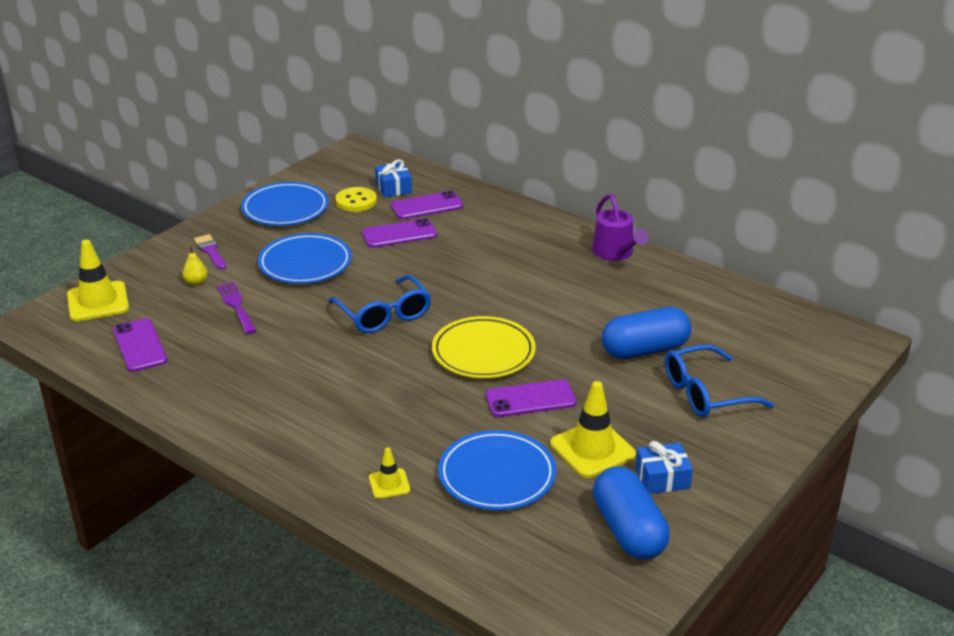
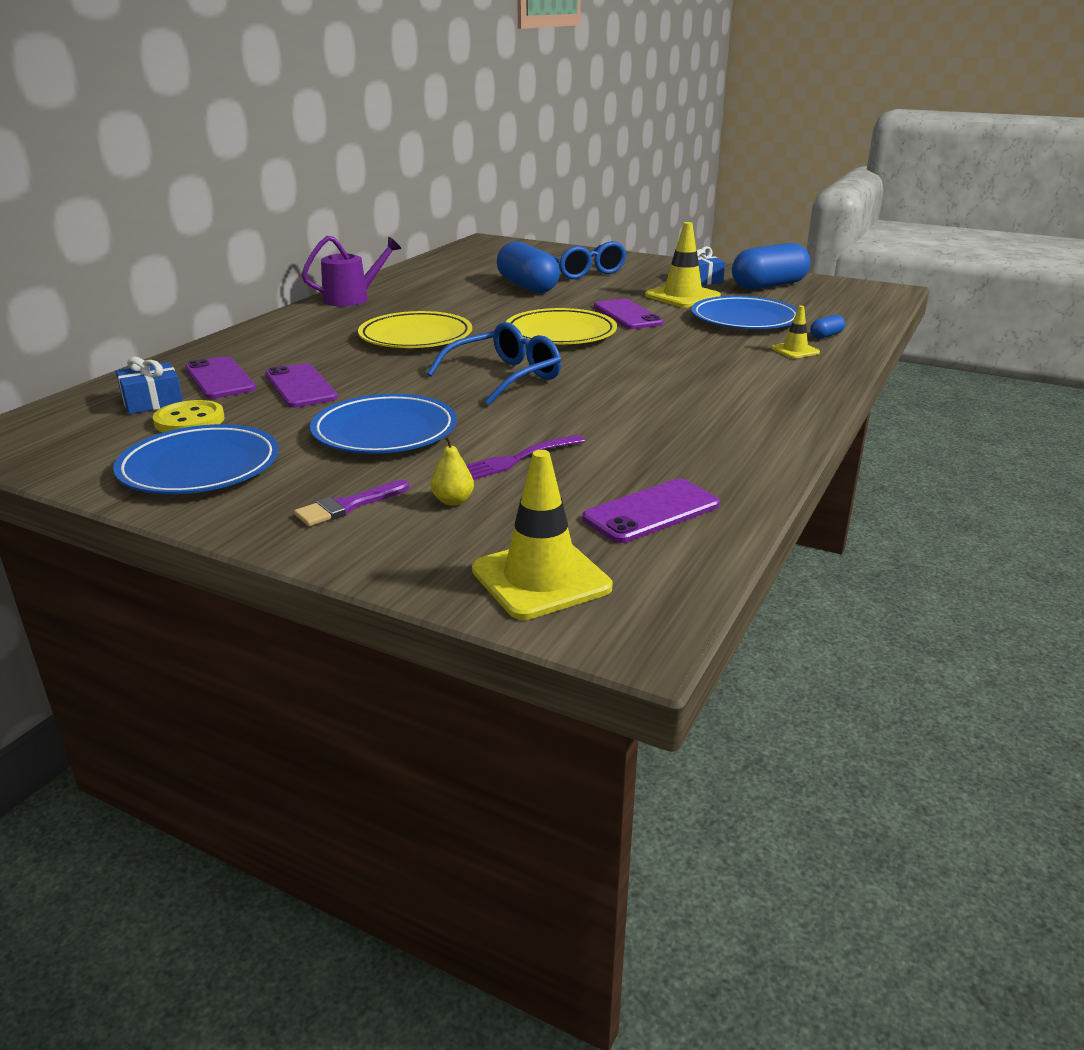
camera: 100 degrees left, 5 degrees down
none -> yellow plate [358,311,472,348]
none -> blue capsule [810,315,845,339]

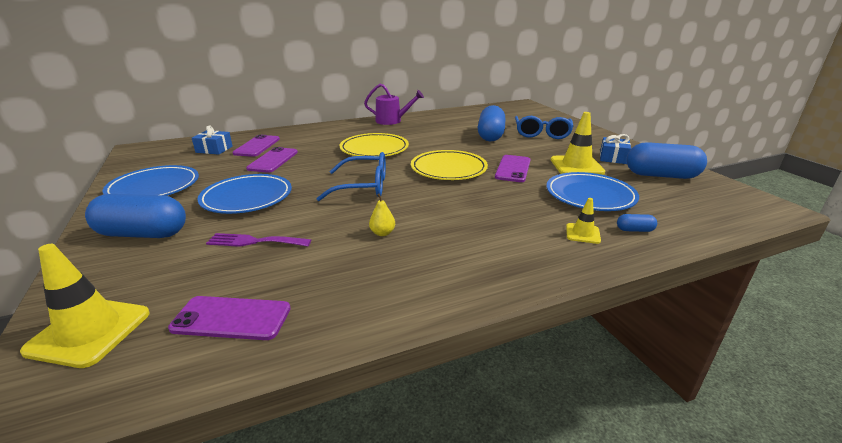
camera: 40 degrees right, 0 degrees up
yellow button [153,400,224,433] -> none
purple brush [294,480,409,526] -> blue capsule [85,194,186,238]
yellow pear [431,435,474,506] -> yellow pear moved to [369,194,395,236]

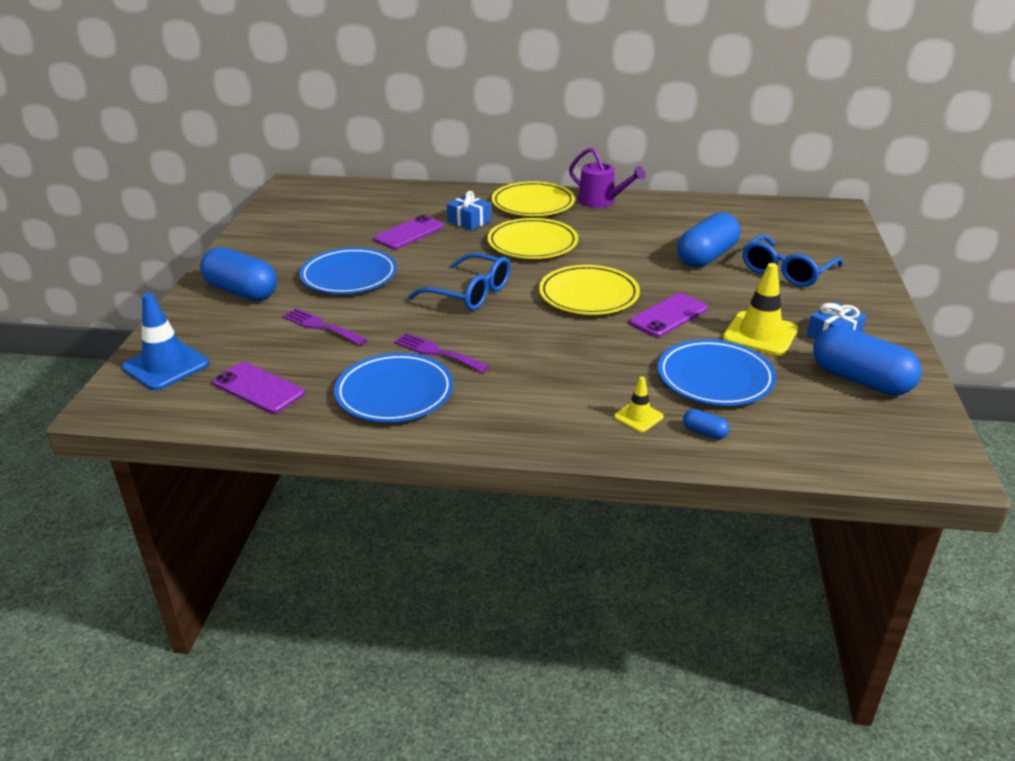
camera: 30 degrees right, 5 degrees up
yellow traffic cone [20,244,150,368] -> blue traffic cone [122,293,209,390]
blue plate [103,165,199,196] -> blue plate moved to [334,353,453,422]
blue gift [192,125,233,155] -> blue gift moved to [447,191,491,230]
purple phone [233,135,280,157] -> none
yellow pear [369,194,395,236] -> purple fork [394,333,490,373]
none -> yellow plate [492,181,575,216]

